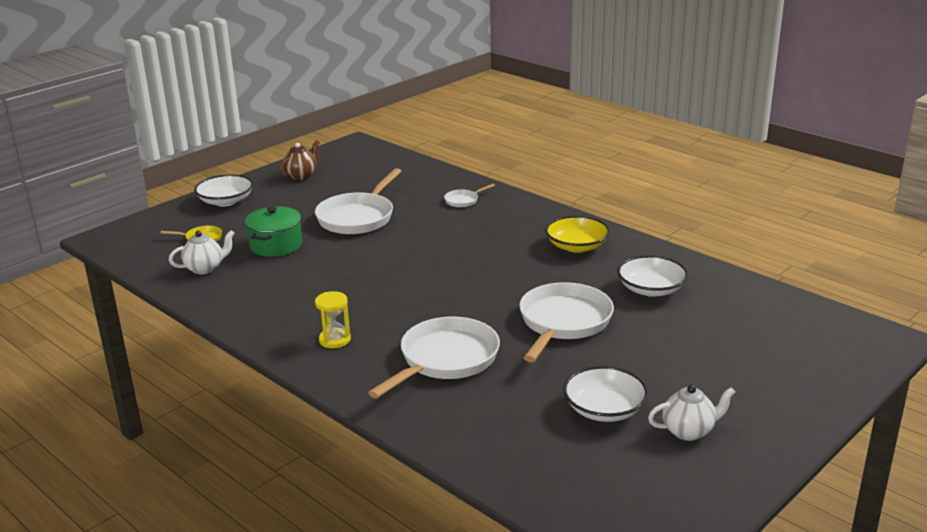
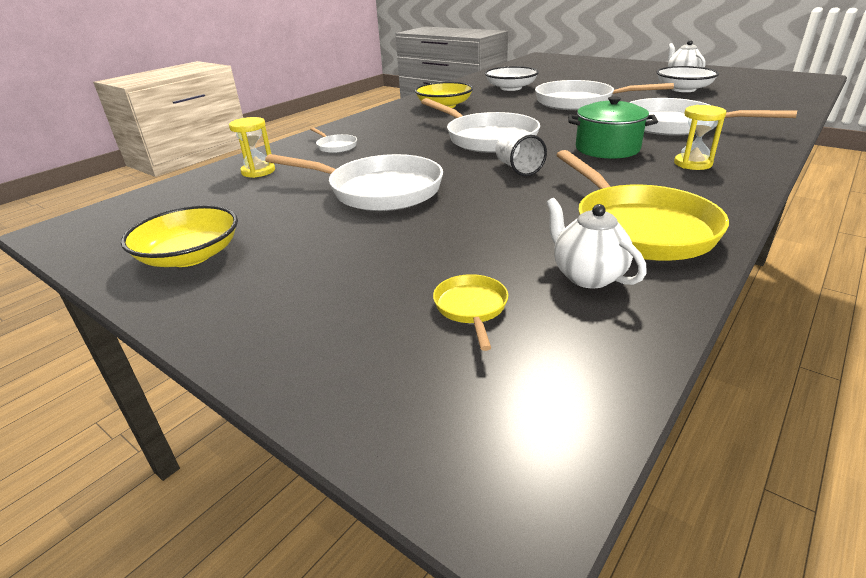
camera: 95 degrees left, 5 degrees up
white bowl [194,174,253,206] -> none
green pot [245,206,302,257] -> green pot moved to [568,96,658,159]
brown teapot [279,140,320,180] -> yellow bowl [121,205,238,267]
none -> yellow hourglass [229,117,275,178]
none -> white pan [421,98,540,153]
none -> white cup [495,133,547,176]
none -> yellow pan [556,150,729,261]

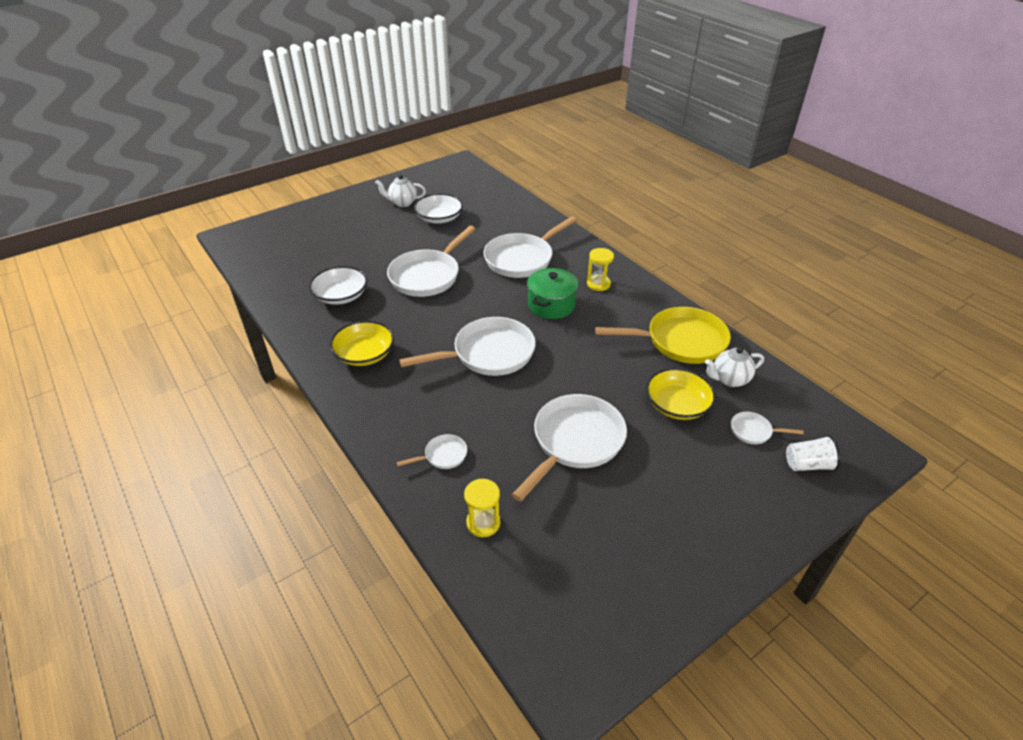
camera: 75 degrees left, 10 degrees up
yellow bowl [121,205,238,267] -> yellow bowl moved to [646,368,716,420]
yellow pan [433,274,508,351] -> white pan [731,412,804,444]
white cup [495,133,547,176] -> white cup moved to [786,435,841,471]

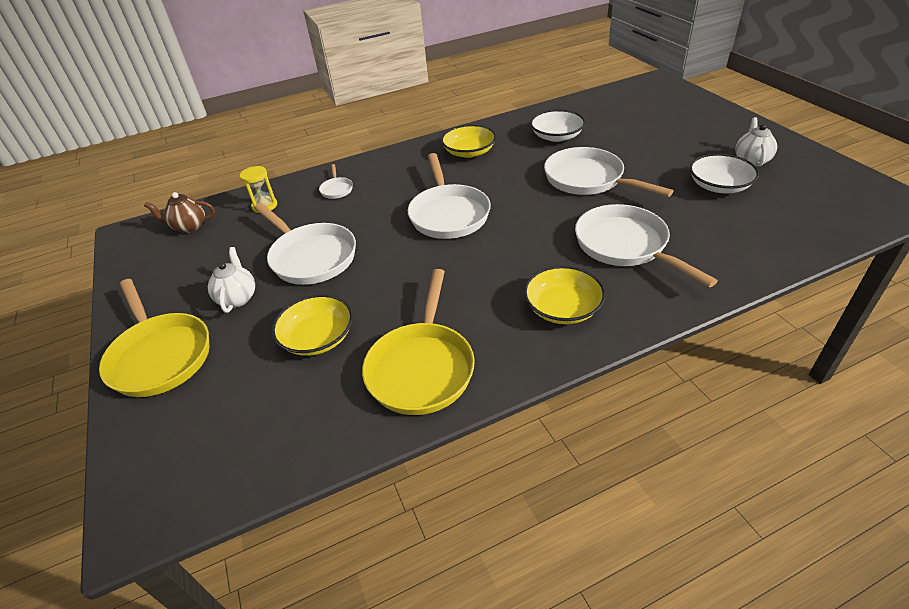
camera: 105 degrees right, 0 degrees up
green pot [527,268,578,319] -> none
yellow hourglass [587,248,614,291] -> yellow bowl [524,266,606,324]
white teapot [705,347,764,387] -> white teapot moved to [208,247,255,313]
white pan [731,412,804,444] -> none
white cup [786,435,841,471] -> none
none -> yellow pan [99,279,210,397]
none -> brown teapot [144,192,215,233]

